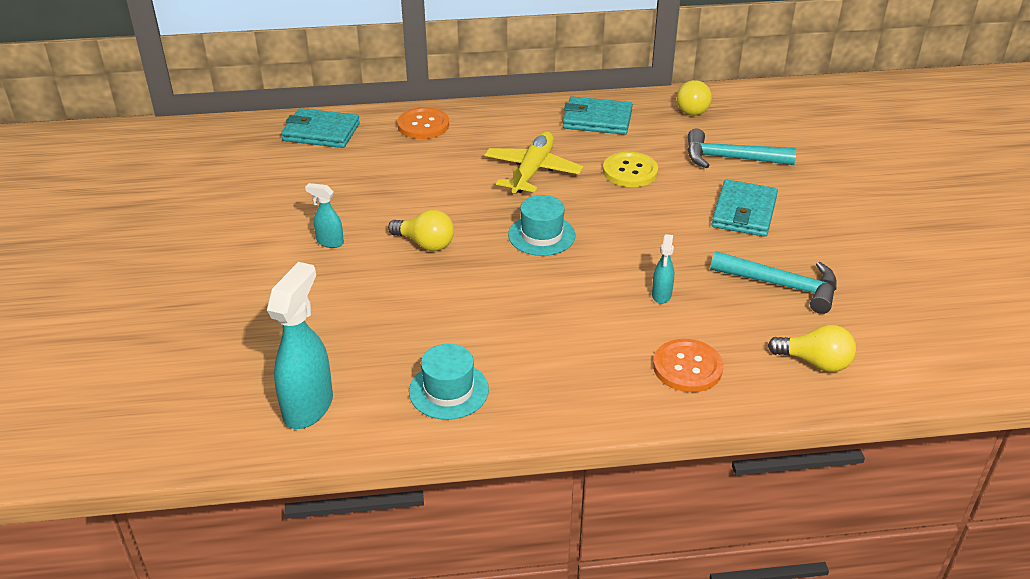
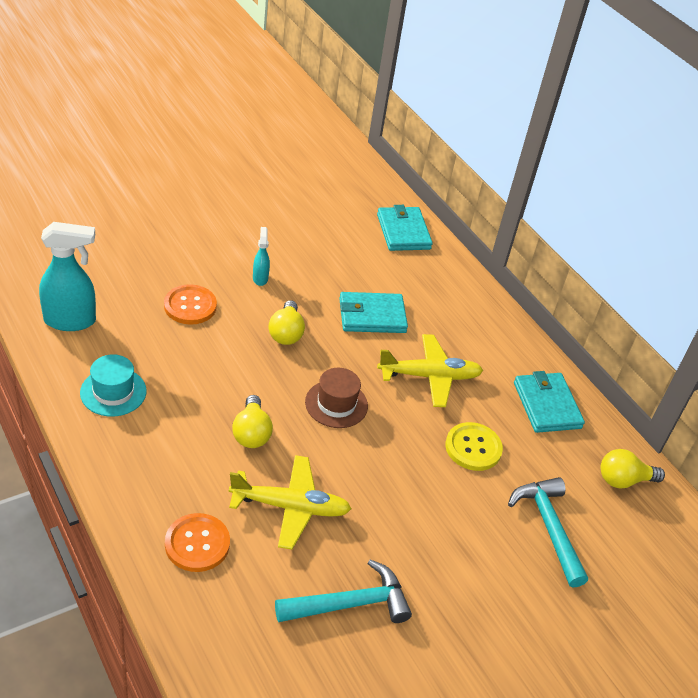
camera: 60 degrees right, 5 degrees up
orange button [397,107,449,139] -> orange button moved to [164,284,217,325]
turquoise hat [508,195,576,256] -> brown hat [305,368,368,428]
turquoise spray bottle [652,234,674,304] -> yellow plane [229,455,351,550]
turquoise hammer [710,251,837,314] -> turquoise hammer turned 105 degrees counterclockwise [275,560,412,623]
turquoise wallet [712,179,778,237] -> turquoise wallet moved to [339,292,408,333]
yellow light bulb [768,325,856,372] -> yellow light bulb moved to [232,395,273,448]

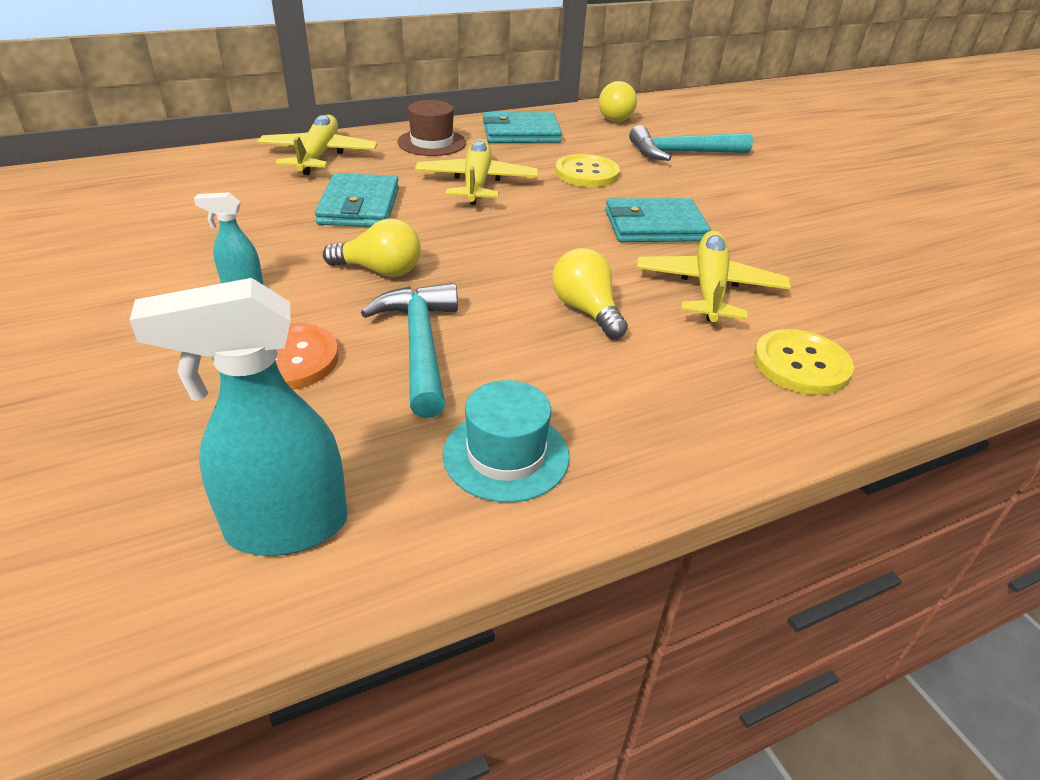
camera: 80 degrees left, 5 degrees down
turquoise spray bottle [39,222,96,331] -> turquoise spray bottle turned 105 degrees counterclockwise [130,278,348,556]
orange button [165,513,230,572] -> yellow button [754,329,854,395]
yellow light bulb [232,395,273,448] -> yellow light bulb turned 120 degrees counterclockwise [552,248,628,339]
turquoise hammer [275,560,412,623] -> turquoise hammer moved to [361,283,458,418]
brown hat [305,368,368,428] -> brown hat moved to [397,100,466,156]
turquoise wallet [377,205,433,251] -> turquoise wallet moved to [605,198,711,242]
none -> yellow plane [257,114,378,175]

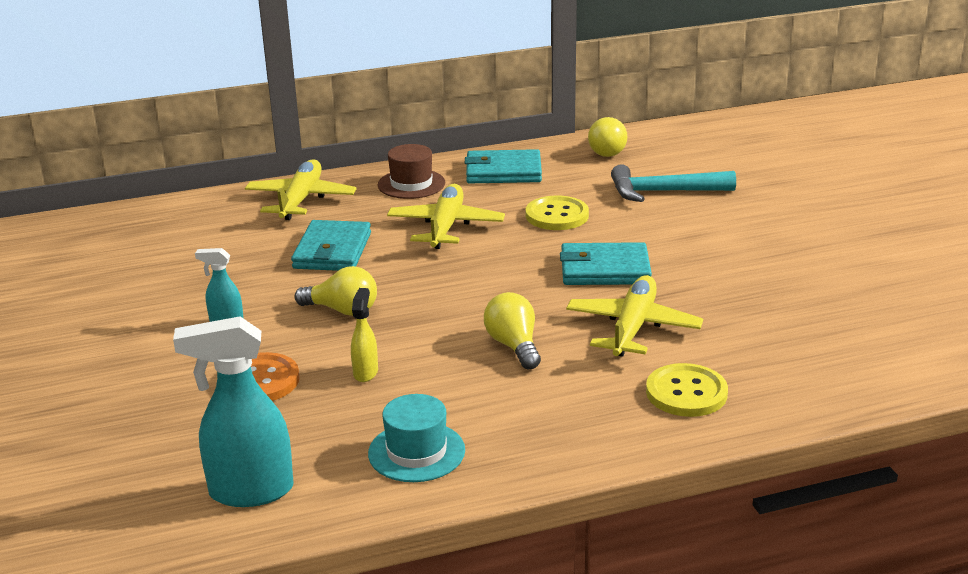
camera: 10 degrees right, 10 degrees down
turquoise hammer [361,283,458,418] -> yellow spray bottle [351,288,378,382]

